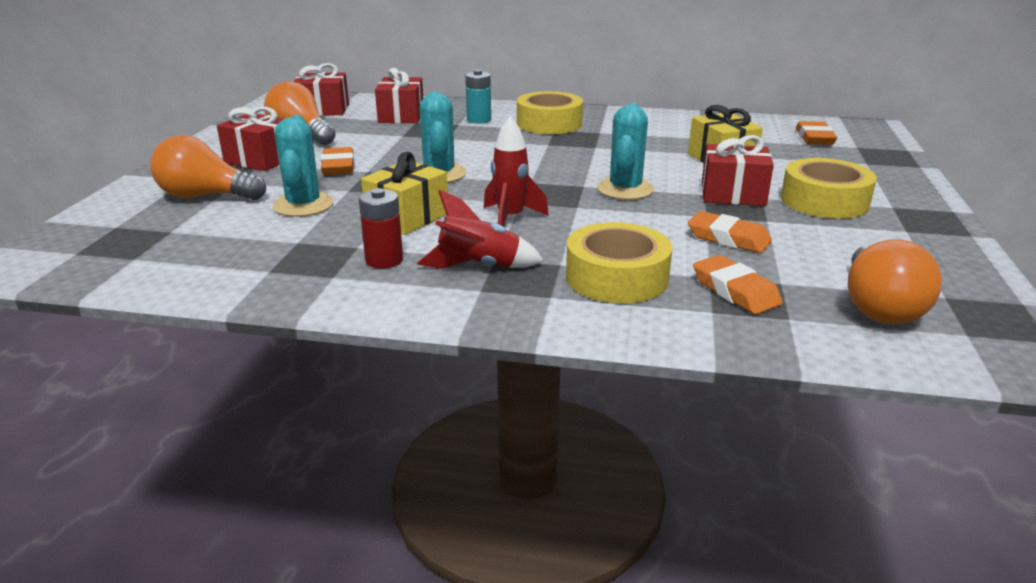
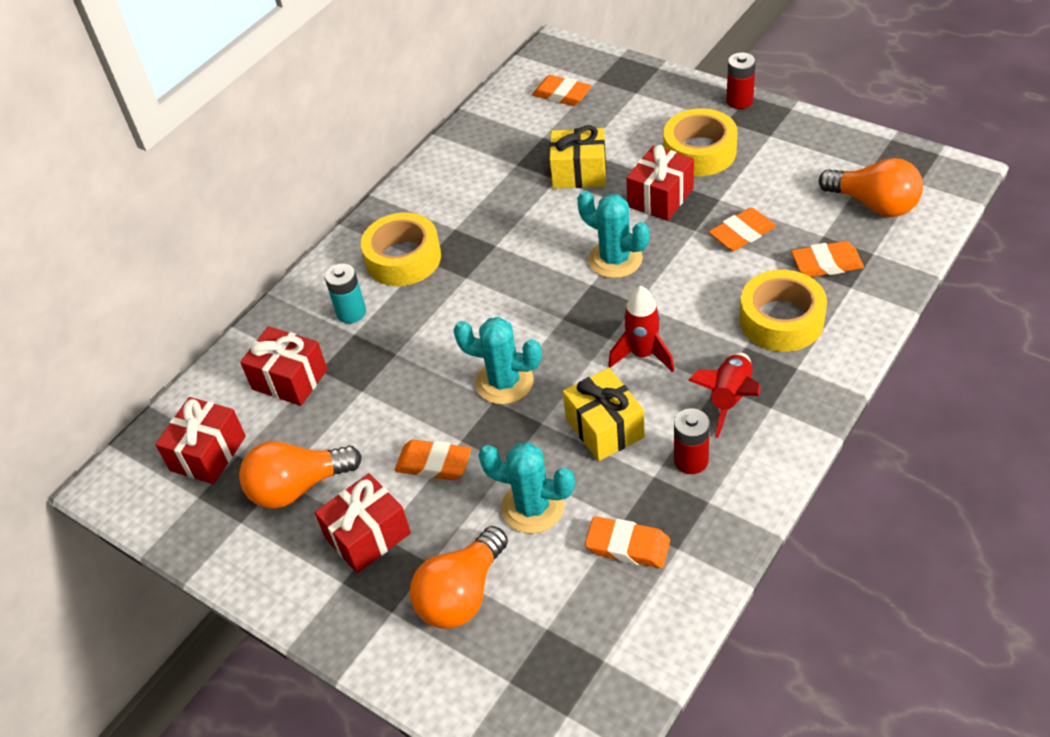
camera: 60 degrees left, 20 degrees up
none -> orange eraser [585,516,670,568]
none -> red battery [726,52,756,109]

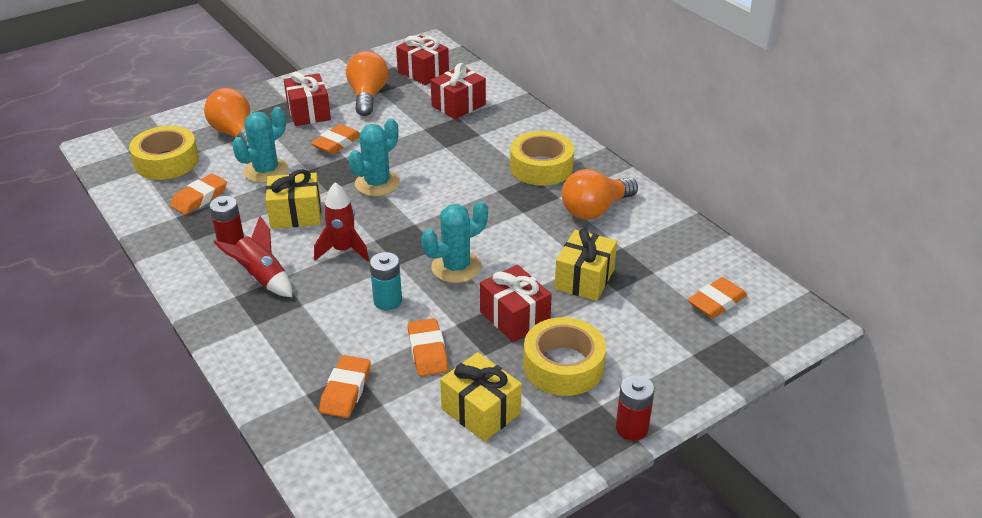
camera: 105 degrees right, 10 degrees down
turquoise battery [325,264,366,323] -> turquoise battery moved to [370,252,402,311]
yellow tape [740,270,827,352] -> yellow tape moved to [129,126,199,180]
orange light bulb [819,158,923,217] -> orange light bulb moved to [562,169,638,220]
none -> yellow gift [440,352,522,442]

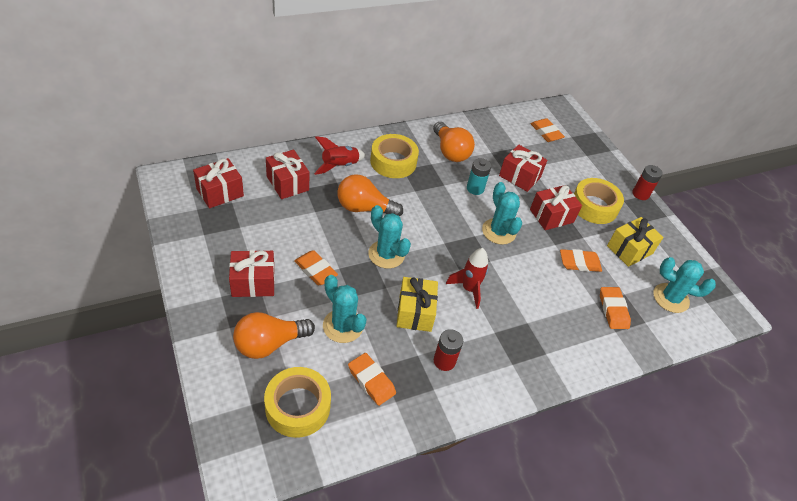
camera: 85 degrees left, 10 degrees up
red rocket [213,216,292,297] -> red rocket moved to [314,136,366,175]
orange eraser [319,355,371,418] -> orange eraser turned 60 degrees clockwise [600,287,631,329]
orange light bulb [346,51,388,116] -> orange light bulb moved to [337,174,403,216]
turquoise battery [370,252,402,311] -> turquoise battery moved to [467,158,491,195]
yellow gift [555,228,617,301] -> red gift [499,144,547,192]
none -> turquoise cactus [654,257,716,313]

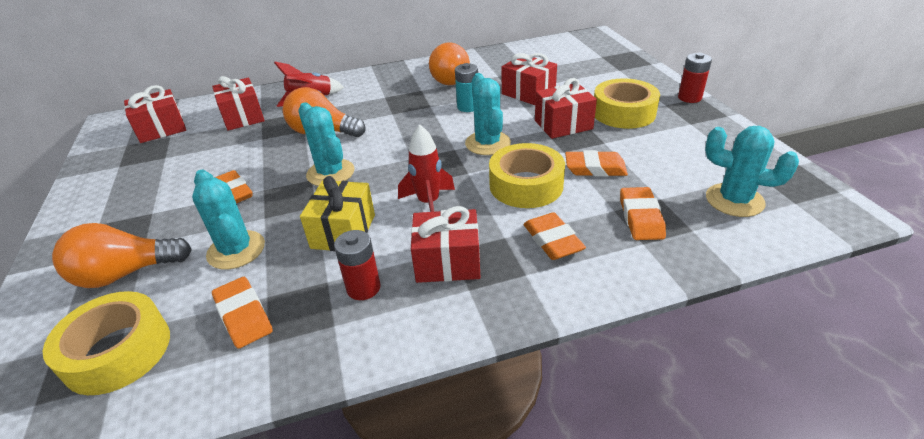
camera: 15 degrees right, 10 degrees down
red gift [229,250,275,297] -> red gift moved to [411,206,480,283]
yellow tape [370,134,419,178] -> yellow tape moved to [489,143,565,208]
orange eraser [530,118,565,142] -> orange eraser moved to [523,212,586,260]
yellow gift [607,217,664,267] -> none

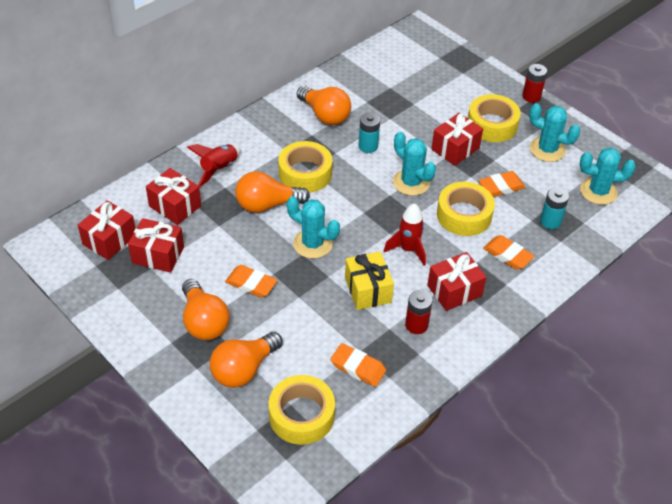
camera: 30 degrees left, 10 degrees up
turquoise cactus [192,170,265,269] -> turquoise cactus moved to [529,103,580,162]
red gift [502,53,557,105] -> red gift moved to [128,218,184,273]
orange eraser [620,187,666,240] -> turquoise battery [540,187,569,229]
none -> orange light bulb [182,279,229,340]
none -> yellow tape [278,141,332,193]

